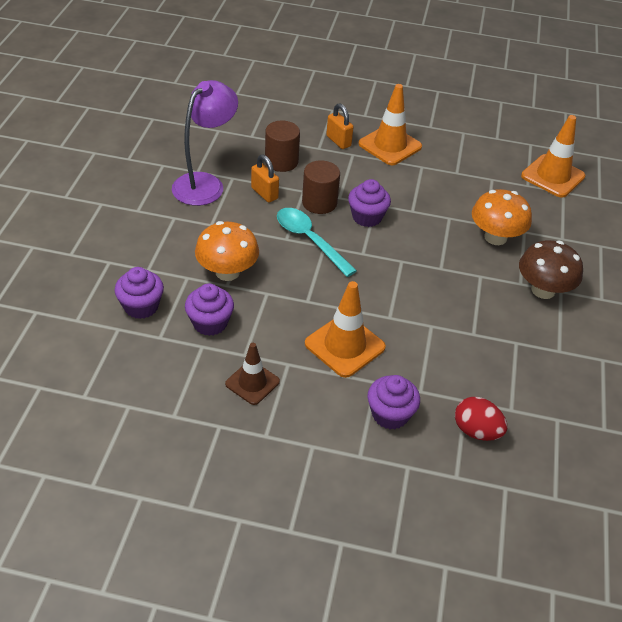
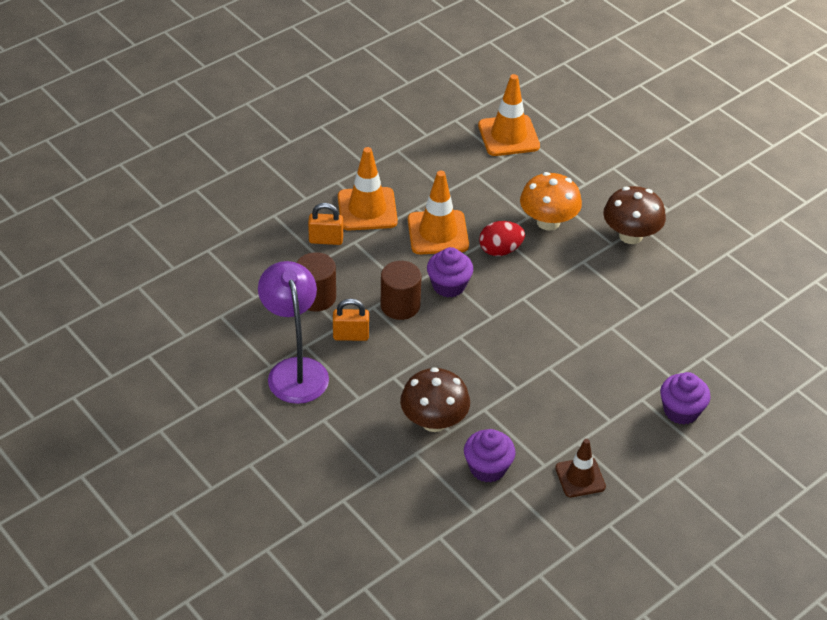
camera: 50 degrees left, 0 degrees up
purple cupcake [114,267,164,319] -> none
orange mushroom [195,221,259,281] -> brown mushroom [400,367,470,432]
turquoise spoon [277,208,357,277] -> none
orange traffic cone [305,281,386,378] -> orange traffic cone moved to [408,171,469,255]
red egg [455,397,507,441] -> red egg moved to [479,221,525,256]

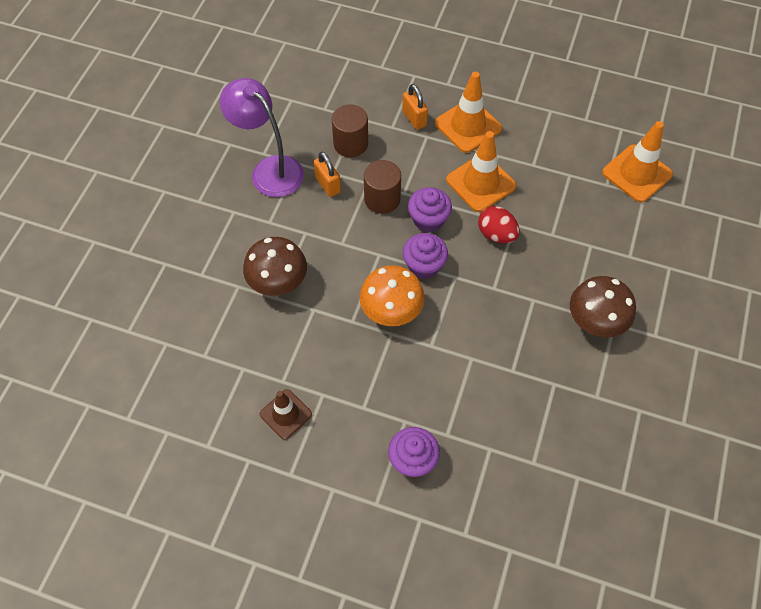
camera: 60 degrees right, 15 degrees up
purple lamp [258,261,329,404] -> purple lamp turned 90 degrees counterclockwise [220,78,304,197]
purple cupcake [464,429,516,483] -> purple cupcake moved to [403,233,448,279]
orange mushroom [520,172,582,230] -> orange mushroom moved to [360,265,425,326]

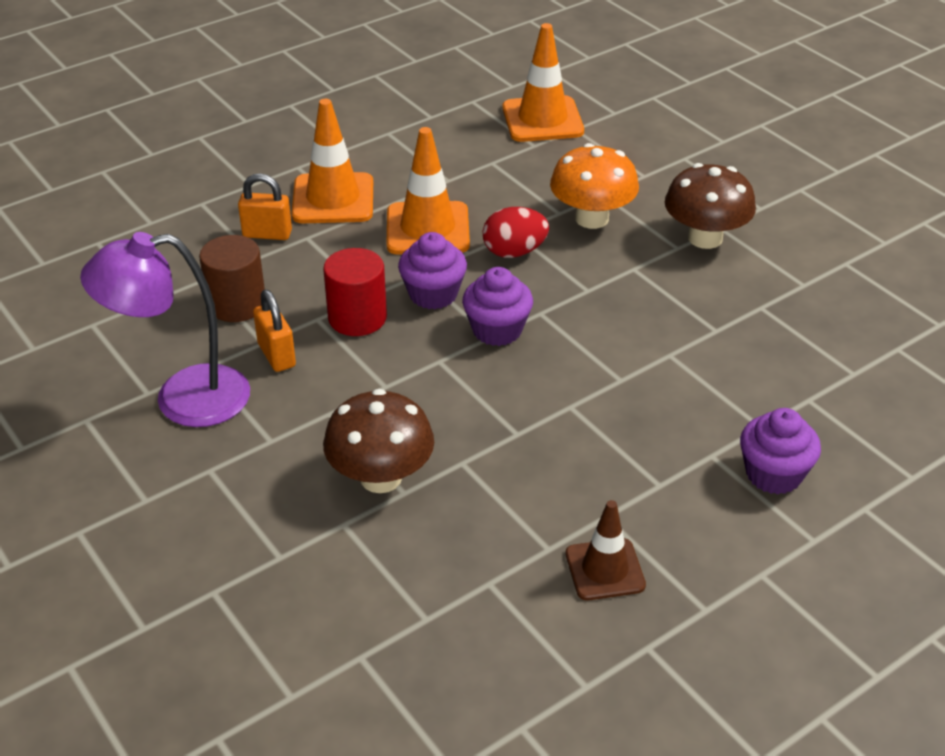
camera: 55 degrees left, 20 degrees down
orange padlock [313,152,341,197] -> orange padlock turned 60 degrees clockwise [253,289,296,372]
orange mushroom [360,265,425,326] -> orange mushroom moved to [550,143,639,229]
brown cylinder [364,160,401,214] -> red cylinder [323,248,387,336]

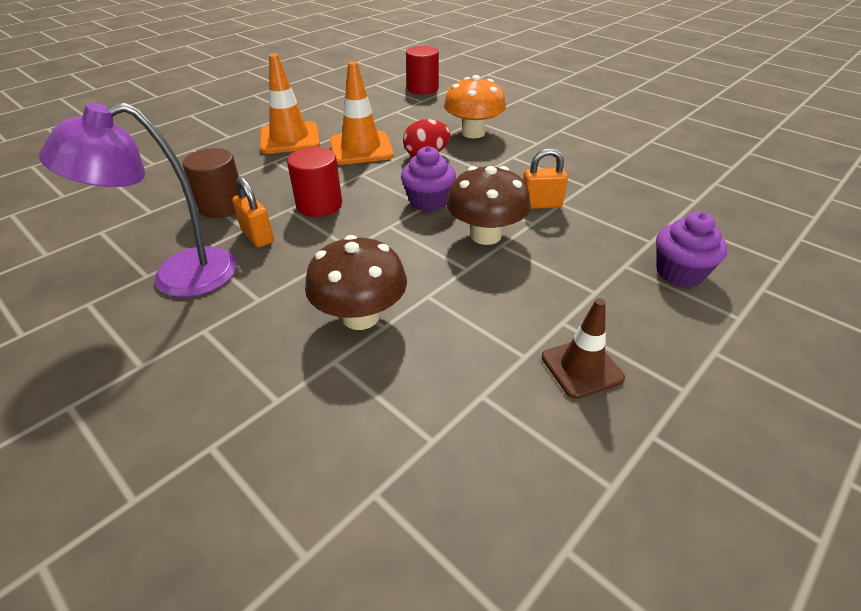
camera: 10 degrees left, 0 degrees up
orange padlock [238,173,292,240] -> orange padlock moved to [523,148,568,209]
purple cupcake [398,232,467,309] -> none
orange traffic cone [502,23,584,142] -> red cylinder [406,46,439,94]
brown mushroom [665,163,756,249] -> brown mushroom moved to [446,166,531,245]

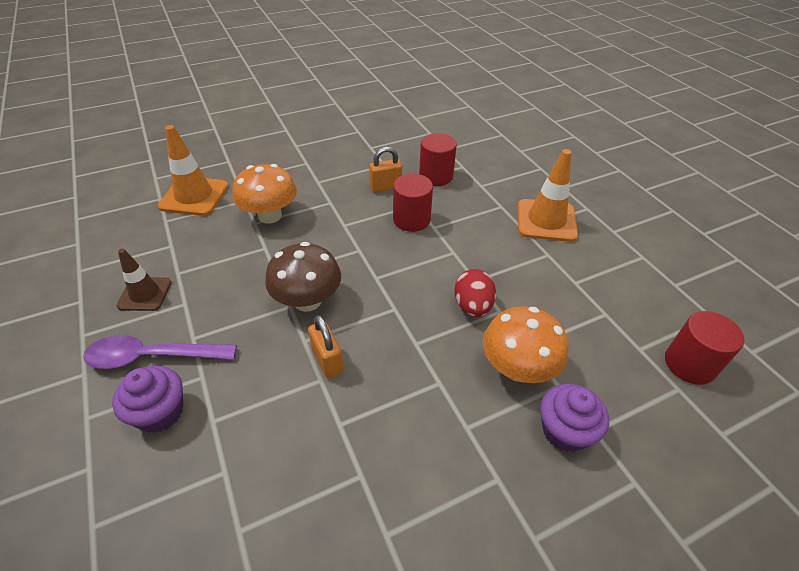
camera: 110 degrees right, 5 degrees up
purple lamp [39,103,237,297] -> none
brown cylinder [183,148,239,218] -> red cylinder [419,133,457,186]
brown mushroom [305,235,407,330] -> orange mushroom [232,164,297,223]
orange traffic cone [330,61,394,165] -> orange traffic cone moved to [158,125,228,216]
purple cupcake [401,146,456,212] -> purple cupcake moved to [540,384,609,452]
orange padlock [523,148,568,209] -> orange padlock turned 45 degrees counterclockwise [308,315,344,379]
none -> purple spoon [83,335,237,369]

